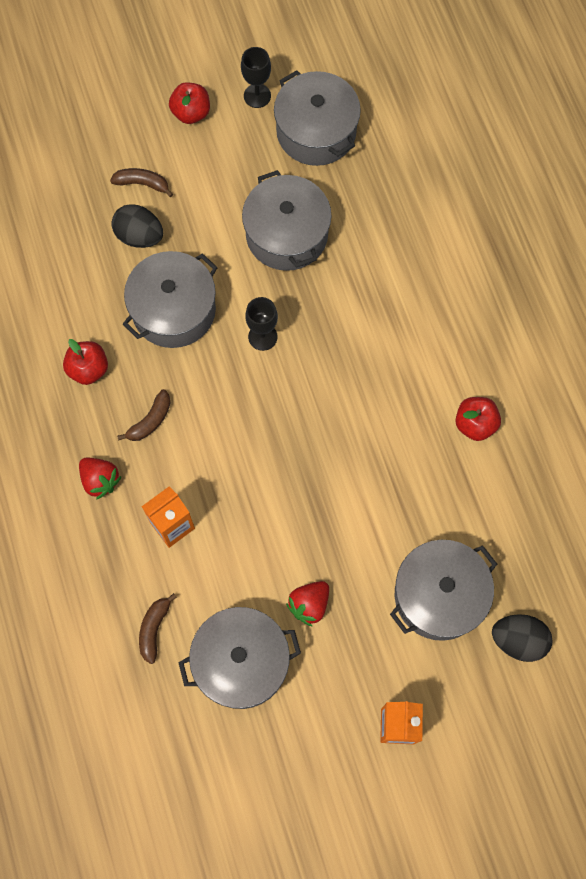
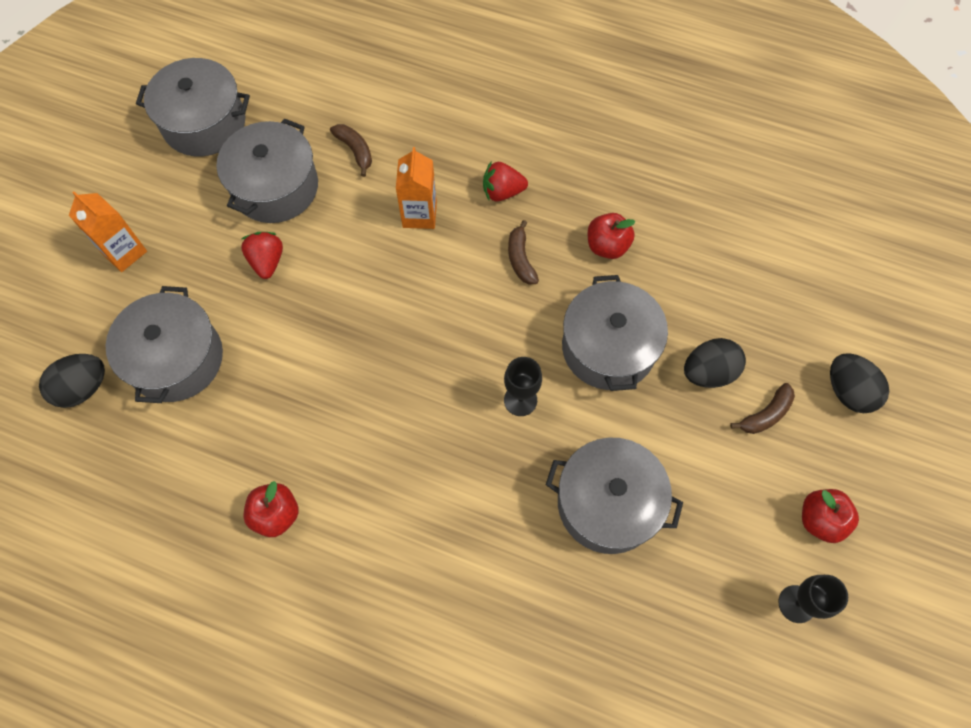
camera: 130 degrees right, 5 degrees down
grey pot [274,70,361,166] -> grey pot moved to [136,58,250,156]
none -> black egg [830,353,889,413]

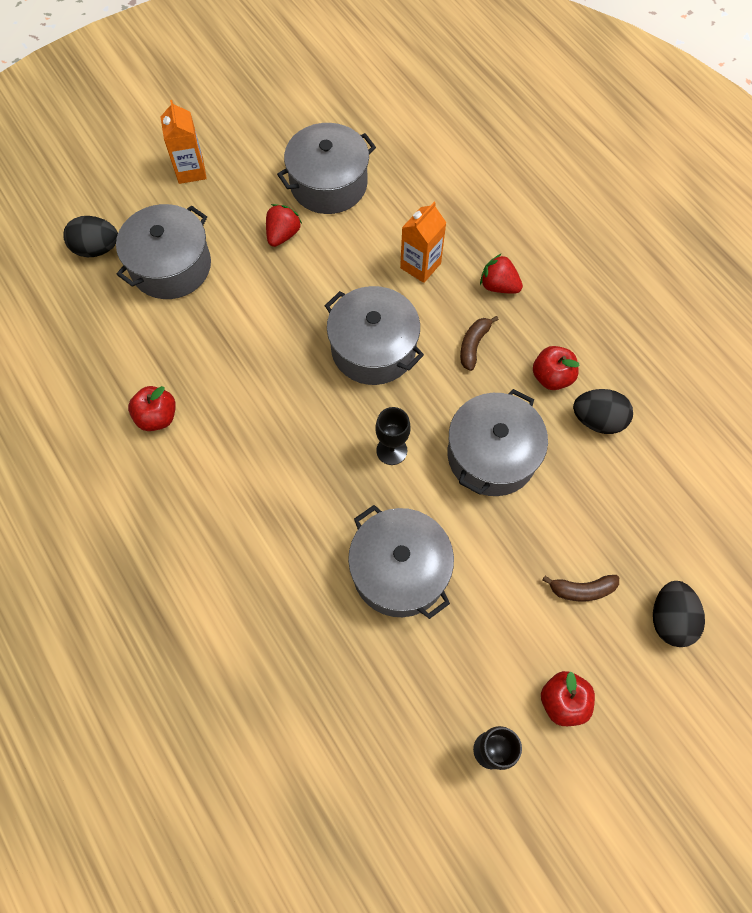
camera: 35 degrees right, 0 degrees up
grey pot [136,58,250,156] -> grey pot moved to [325,286,424,385]
brown banana [330,124,372,177] -> none
black egg [684,338,746,388] -> black egg moved to [573,389,633,434]

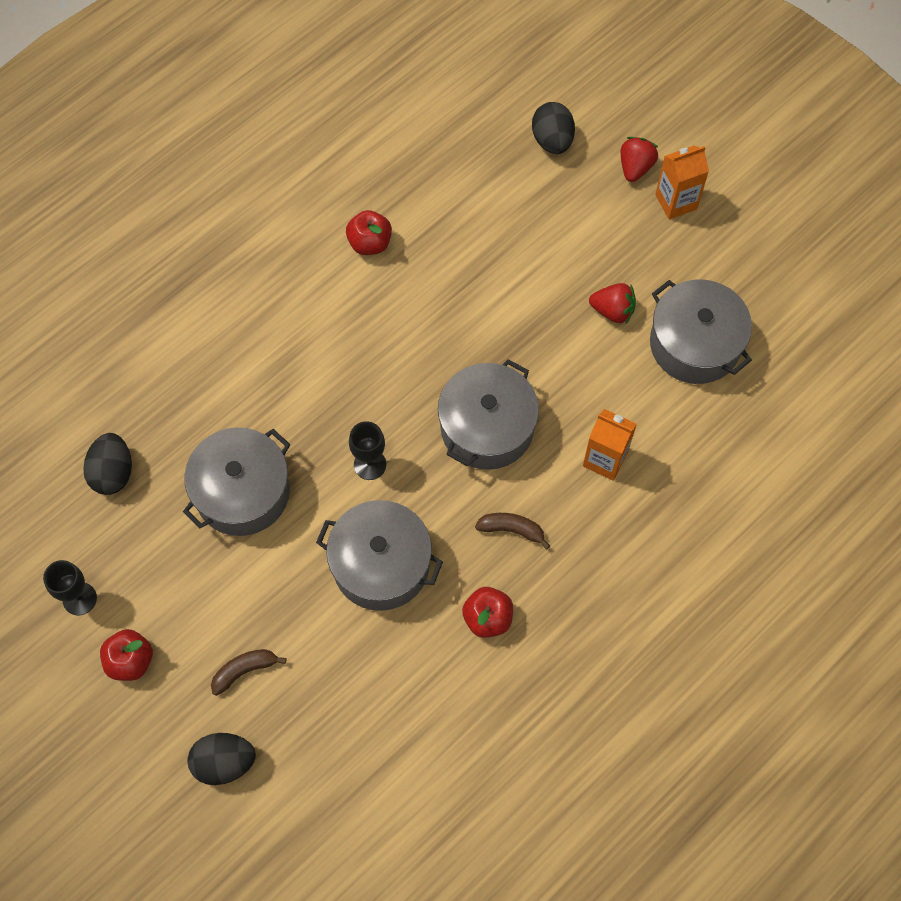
camera: 80 degrees right, 0 degrees up
grey pot [116,204,211,299] -> none
red strawberry [480,253,523,293] -> red strawberry moved to [621,137,659,182]
brown banana [542,575,619,602] -> brown banana turned 75 degrees clockwise [211,649,287,696]
black egg [573,389,633,434] -> black egg moved to [83,433,132,495]

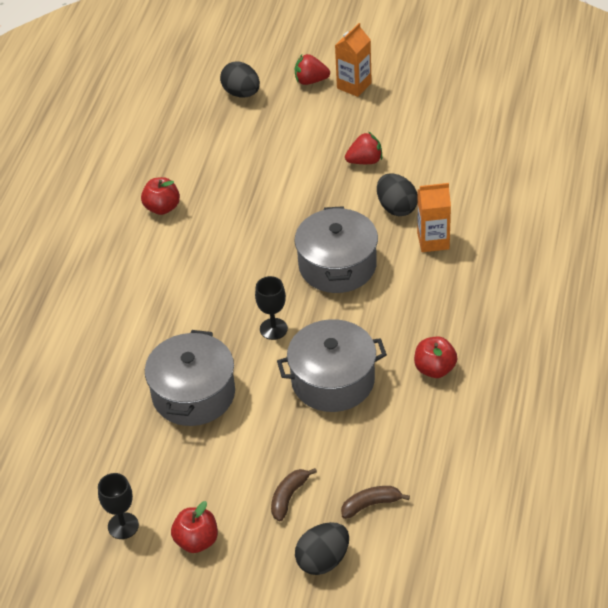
camera: 30 degrees left, 20 degrees down
black egg [83,433,132,495] -> black egg moved to [377,173,418,216]
brown banana [475,513,550,549] -> brown banana moved to [341,486,410,519]
red strawberry [621,137,659,182] -> red strawberry turned 75 degrees counterclockwise [295,54,330,85]
grey pot [650,279,752,384] -> none

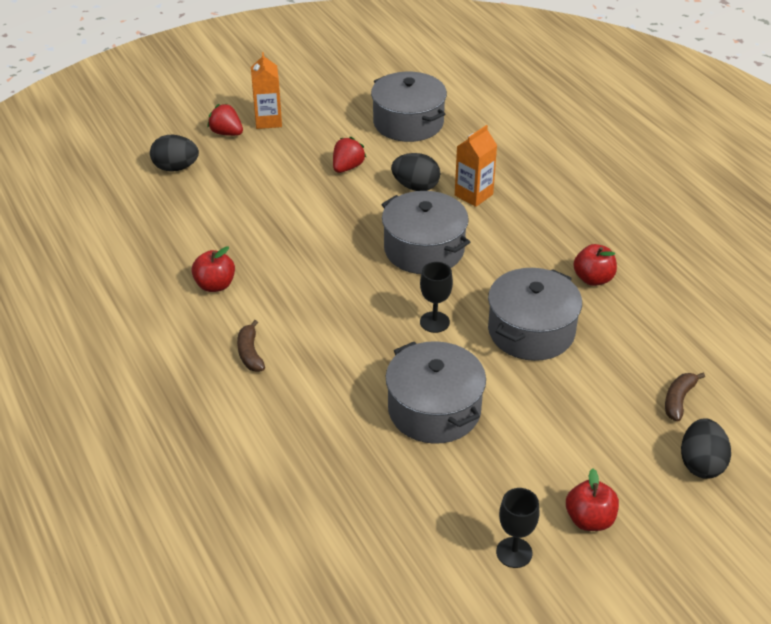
camera: 45 degrees left, 5 degrees down
brown banana [271,468,317,521] -> brown banana moved to [237,320,265,372]
red strawberry [295,54,330,85] -> red strawberry turned 75 degrees clockwise [207,104,243,136]
none -> grey pot [371,72,447,142]

